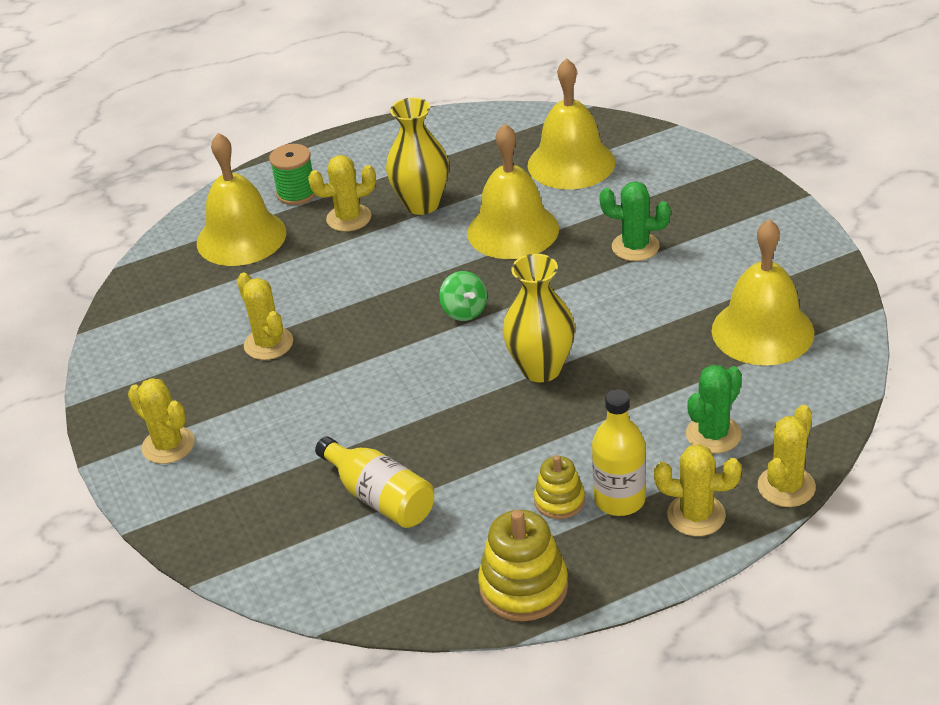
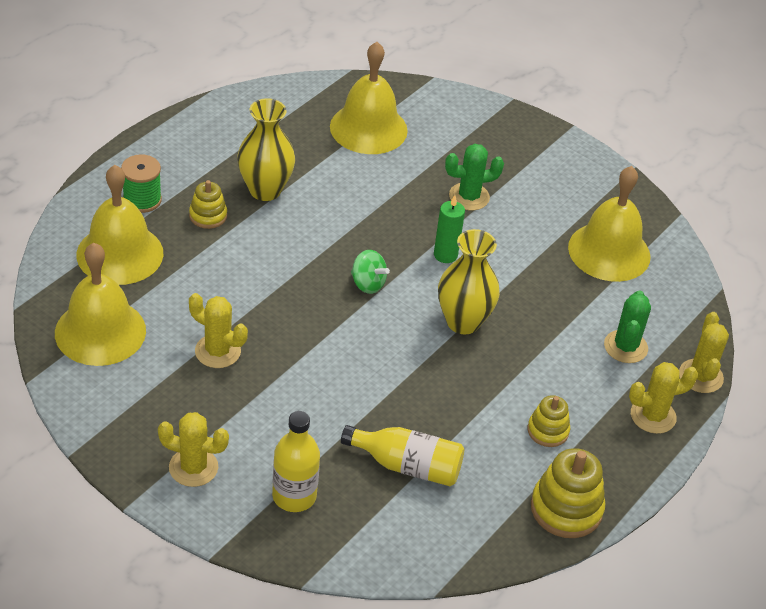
camera: 35 degrees left, 5 degrees up
yellow cactus [308,155,376,232] -> yellow stacking toy [189,180,227,229]
yellow bell [467,123,559,259] -> yellow bell moved to [55,243,146,366]
yellow bottle [592,389,646,516] -> yellow bottle moved to [272,411,320,512]
none -> green candle [434,195,465,263]

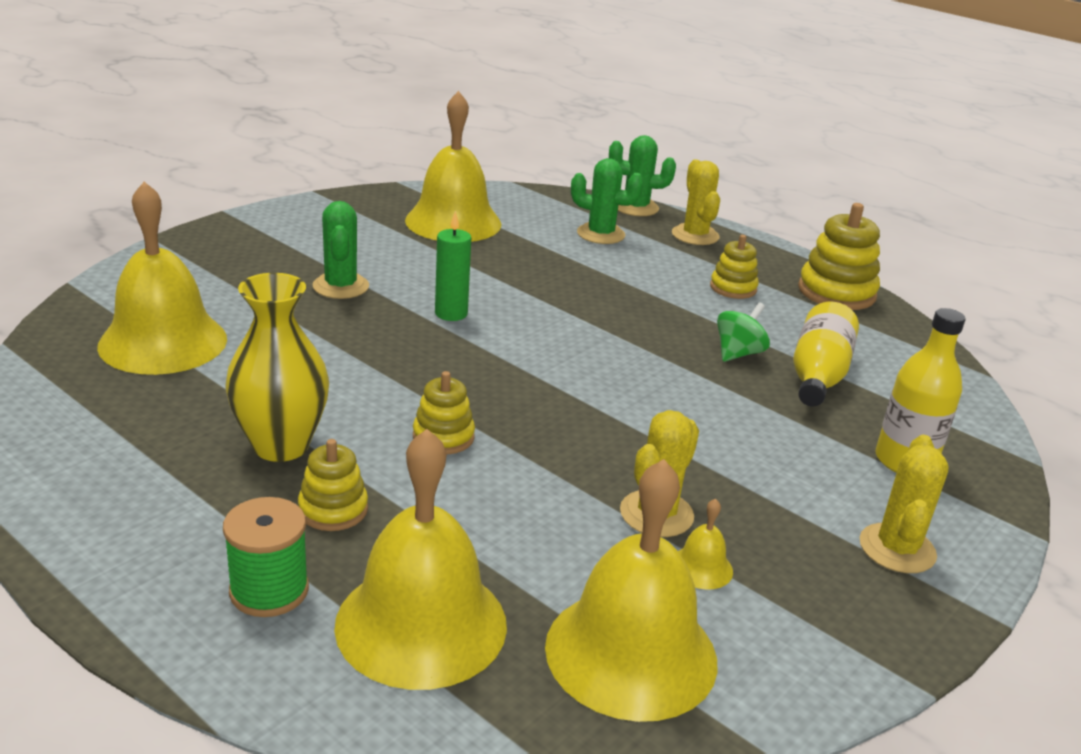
camera: 85 degrees left, 15 degrees down
green spinning top [351,250,390,294] -> green spinning top moved to [717,302,770,362]
yellow vase [438,229,500,334] -> none
yellow cactus [679,312,729,393] -> green cactus [609,135,676,216]
none -> yellow stacking toy [413,371,475,454]
none -> yellow bell [678,499,733,590]

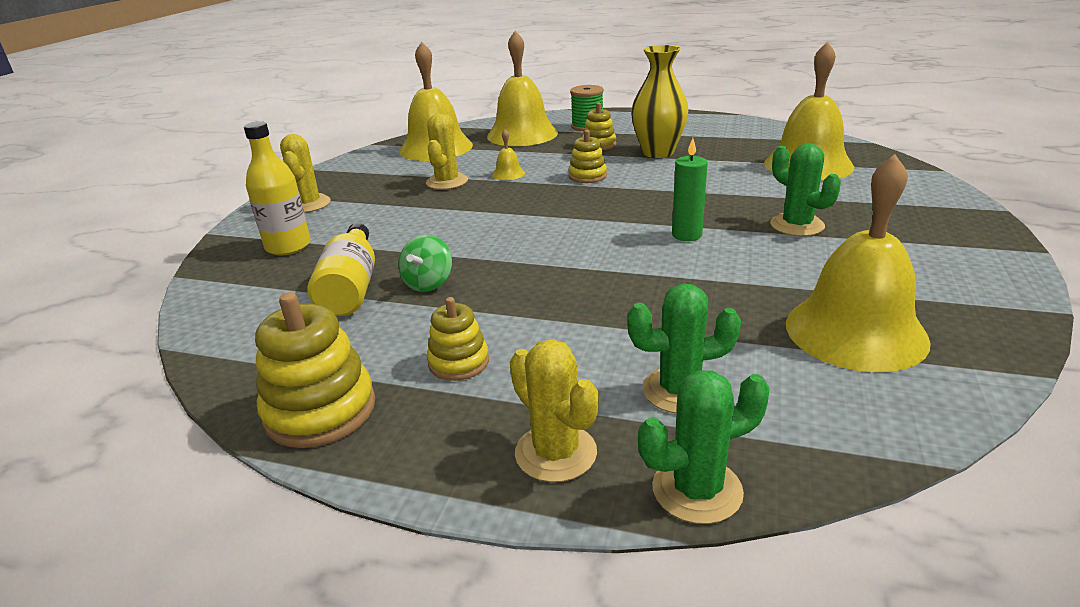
camera: 160 degrees right, 0 degrees up
yellow bell [678,499,733,590] -> yellow bell moved to [492,129,525,180]

